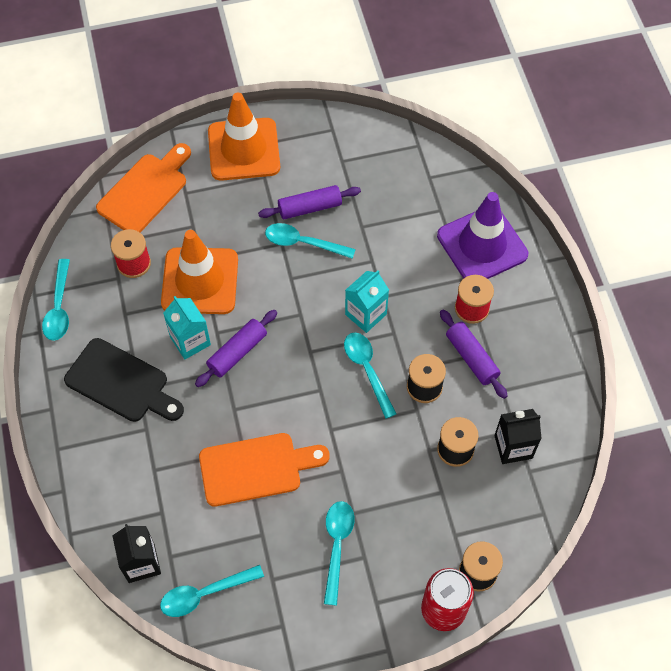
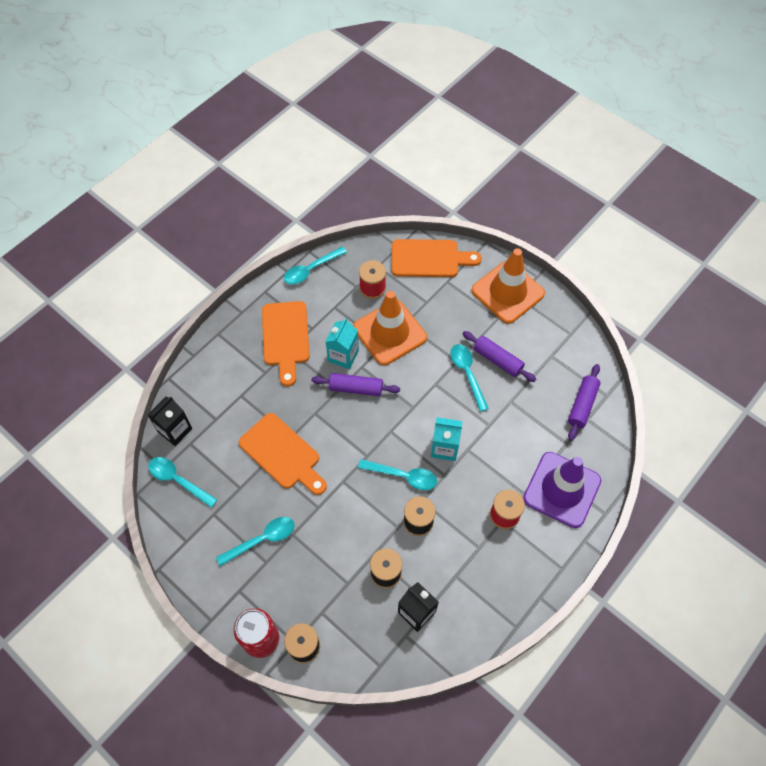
camera: 55 degrees right, 0 degrees up
black cutting board [64,338,184,422] -> orange cutting board [262,301,310,386]
turquoise spoon [344,332,397,419] -> turquoise spoon turned 75 degrees clockwise [358,459,437,490]
purple rolling pin [440,309,508,399] -> purple rolling pin moved to [568,364,600,441]

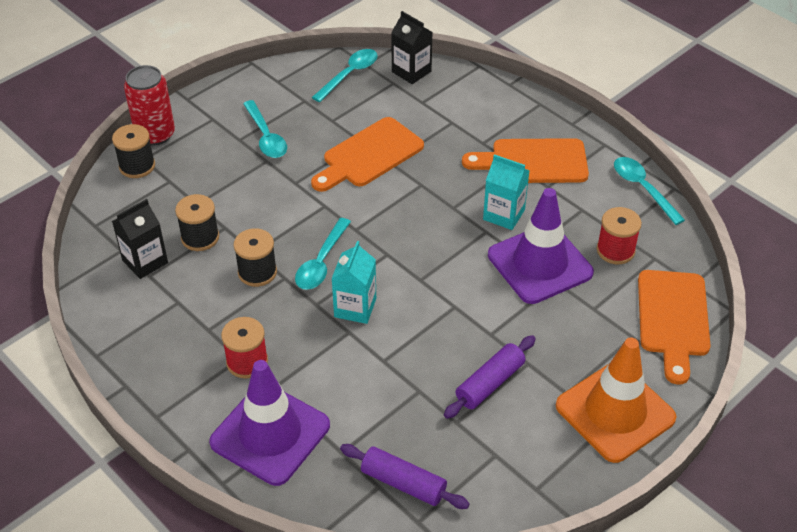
camera: 95 degrees right, 15 degrees down
purple rolling pin [312,373,400,396] -> none
orange traffic cone [353,291,427,365] -> purple traffic cone [488,188,594,304]
turquoise spoon [450,344,489,412] -> none

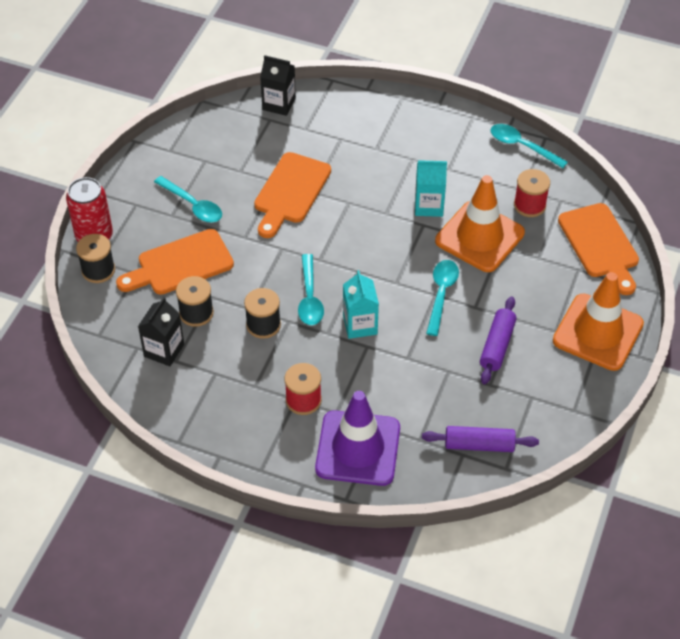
camera: 25 degrees left, 5 degrees up
turquoise spoon [312,49,377,102] -> turquoise spoon moved to [426,260,459,336]
orange cutting board [462,138,589,183] -> orange cutting board moved to [116,229,234,295]
purple traffic cone [488,188,594,304] -> orange traffic cone [435,175,525,272]

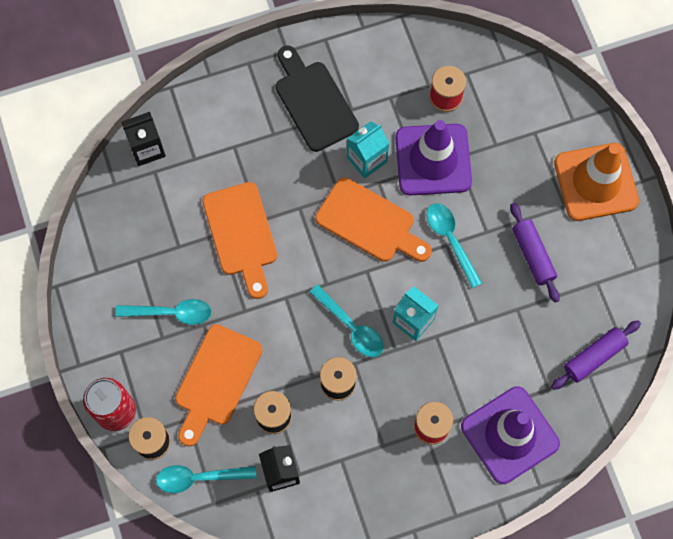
camera: 40 degrees left, 20 degrees up
orange traffic cone [435,175,525,272] -> purple traffic cone [395,120,472,196]
turquoise spoon [490,124,568,168] -> turquoise spoon moved to [156,465,256,493]
orange cutting board [558,203,639,295] -> orange cutting board moved to [315,177,432,262]
none -> black cutting board [276,46,359,152]

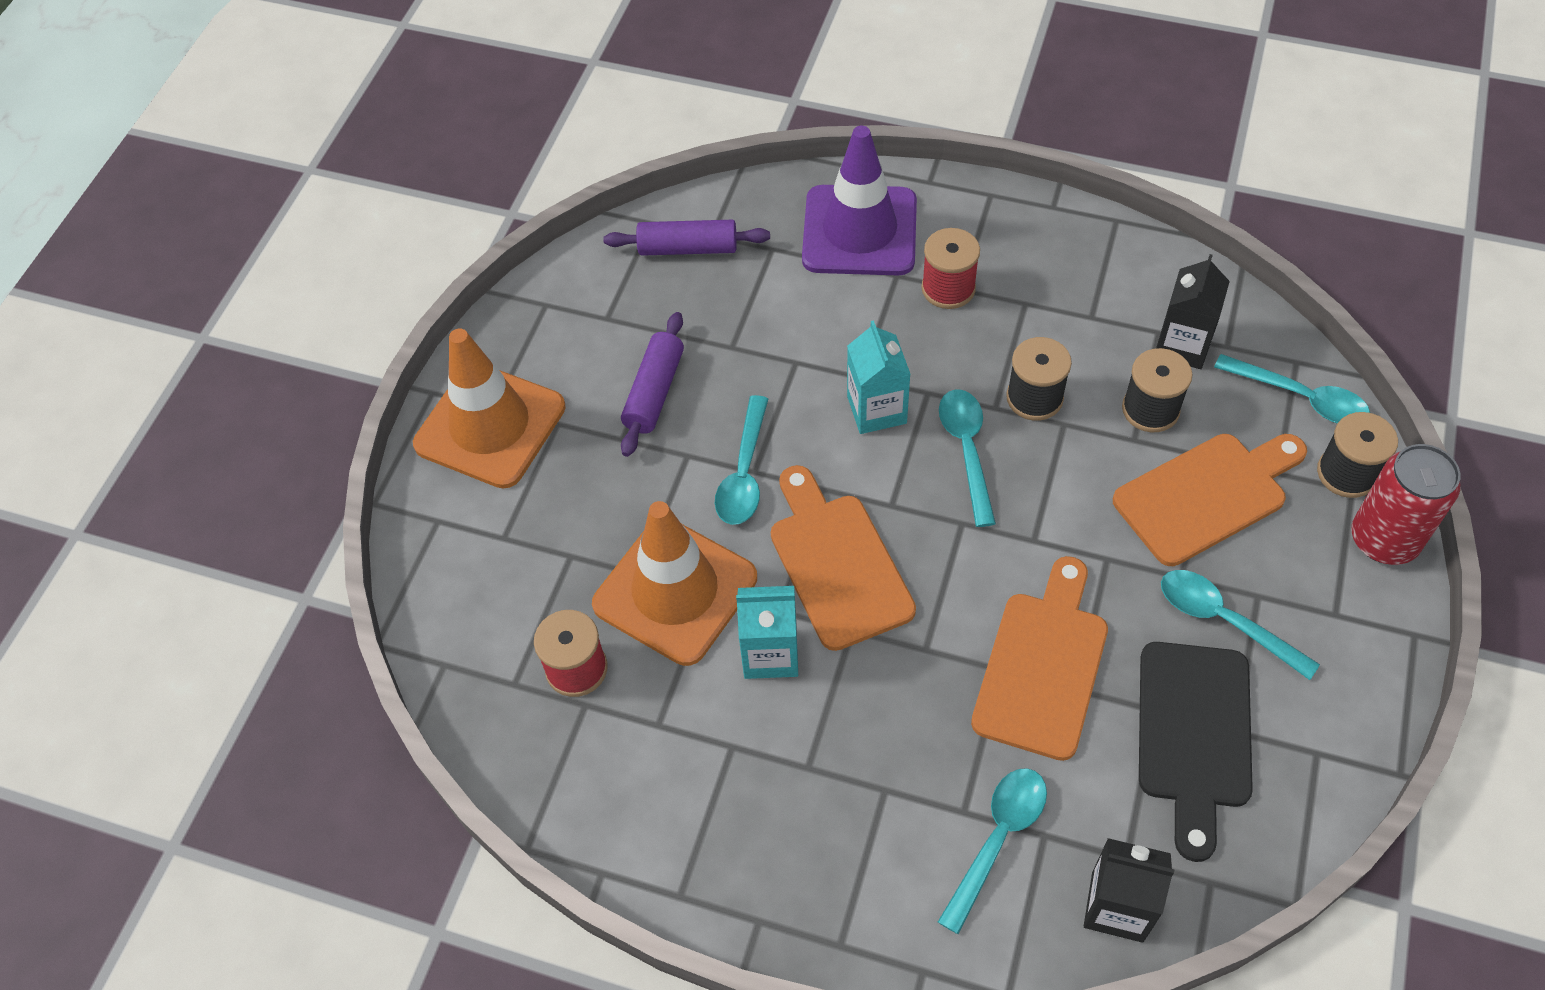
camera: 140 degrees left, 15 degrees down
black cutting board [276,46,359,152] -> black cutting board moved to [1139,642,1253,862]
purple traffic cone [395,120,472,196] -> orange traffic cone [592,501,757,666]
none -> turquoise spoon [938,768,1047,934]

